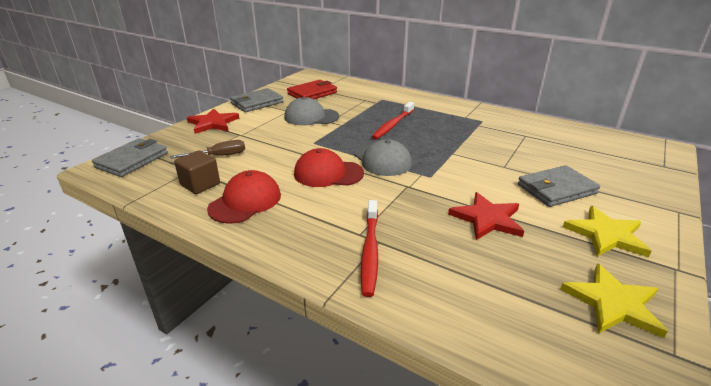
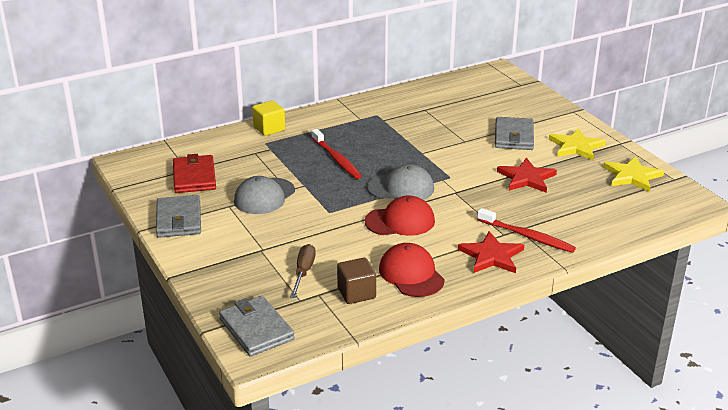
camera: 60 degrees left, 0 degrees up
red star [187,108,239,134] -> red star moved to [458,231,524,273]
red cap [294,148,364,187] -> red cap turned 135 degrees counterclockwise [365,195,435,236]
none -> yellow cube [252,100,285,136]

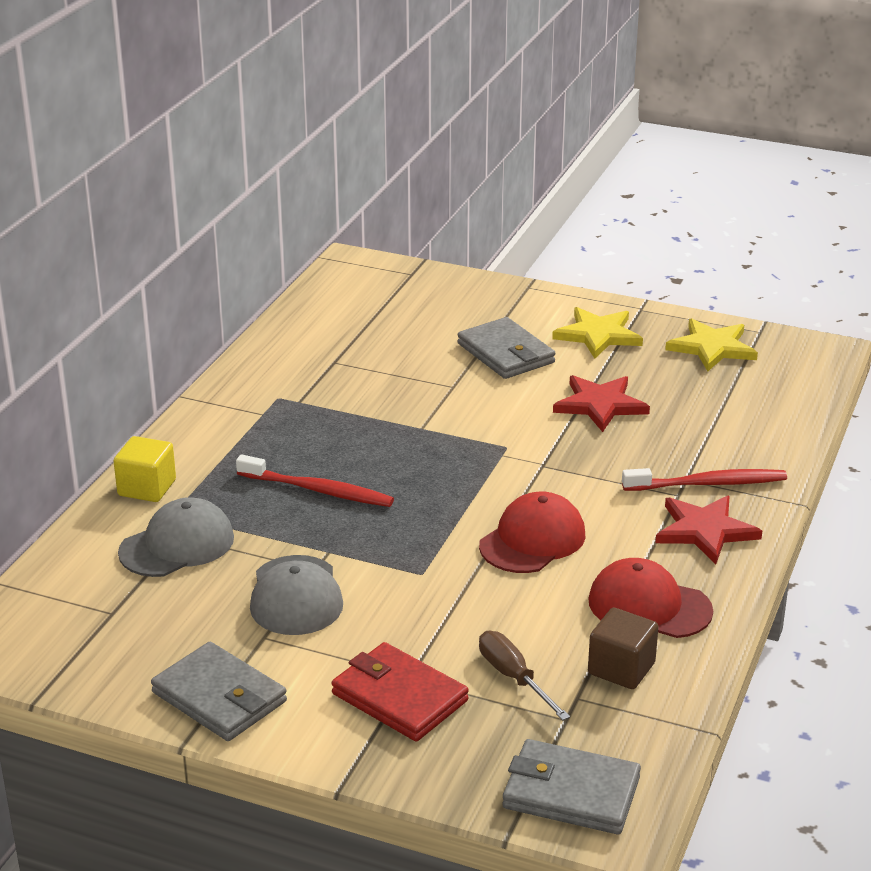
camera: 40 degrees left, 0 degrees up
red wallet [173,154,216,193] -> red wallet moved to [332,642,469,741]
grey cap [367,164,434,200] -> grey cap moved to [118,497,234,577]

